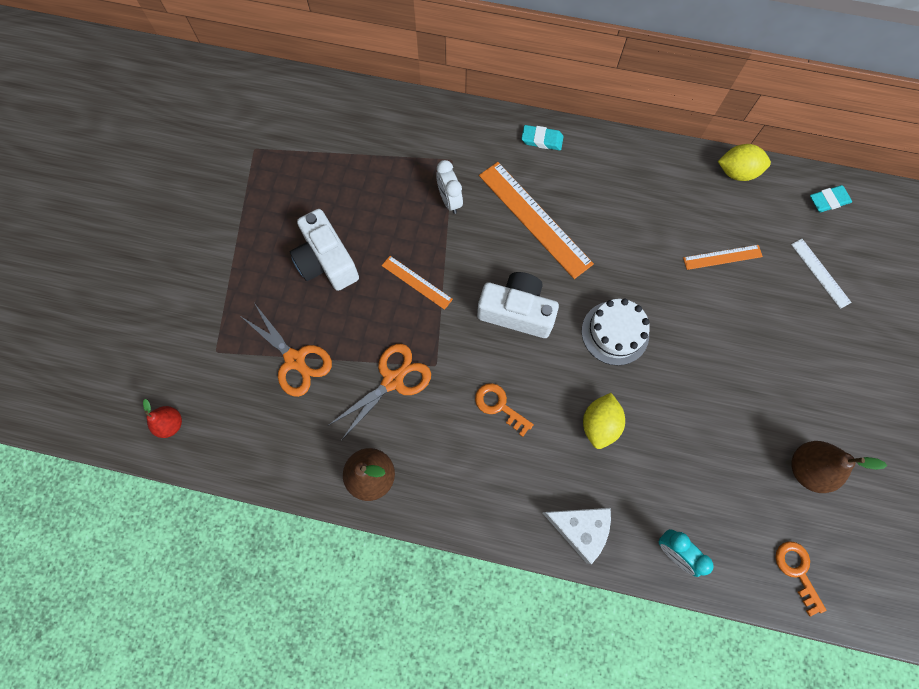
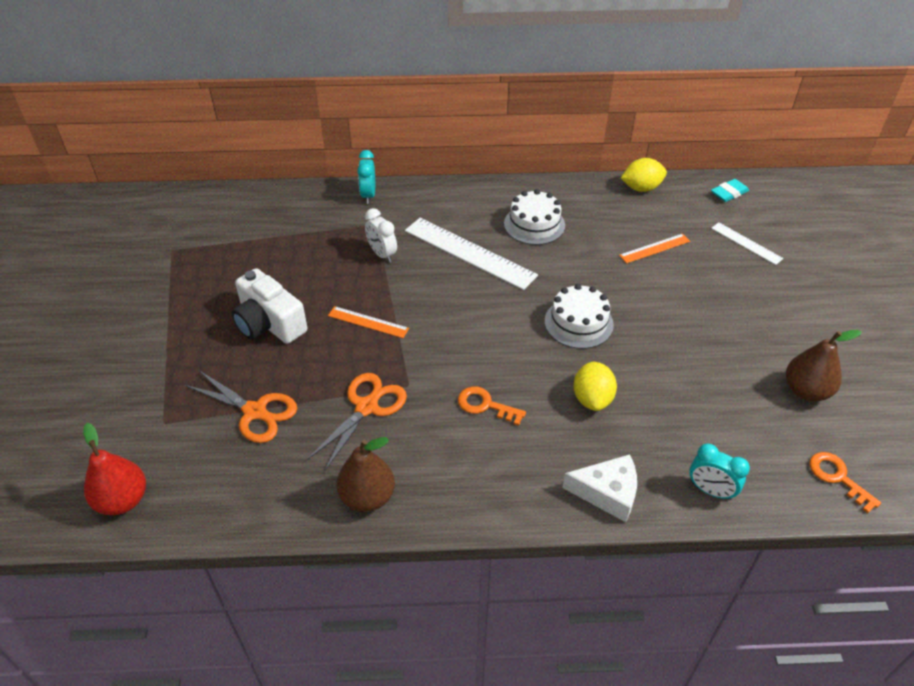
camera: 15 degrees left, 25 degrees down
red pear [143,399,182,438] -> red pear [83,423,146,515], size x1.56
white camera [477,272,559,338] -> none
orange ruler [479,162,594,279] -> white ruler [405,218,538,290]
turquoise eraser [521,125,564,151] -> none
none -> turquoise clock [357,150,375,204]
none -> white cake [504,189,565,245]

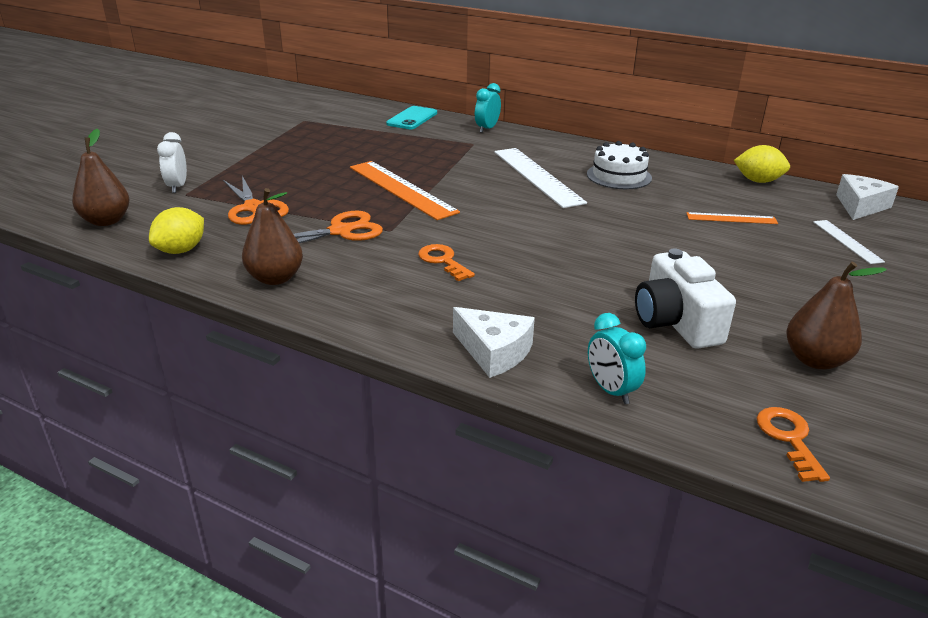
camera: 30 degrees right, 15 degrees down
red pear [83,423,146,515] -> brown pear [72,129,130,226]
white camera [231,268,307,344] -> white camera moved to [635,249,736,349]
orange ruler [328,306,409,338] -> orange ruler [350,161,460,220], size x1.91
white clock [365,208,397,263] -> white clock moved to [157,132,187,193]
white cake [545,284,614,349] -> none
yellow lemon [573,361,617,411] -> yellow lemon moved to [149,207,204,254]
turquoise eraser [711,179,749,202] -> white cheese [836,174,899,220]
none -> turquoise phone [386,106,437,129]

